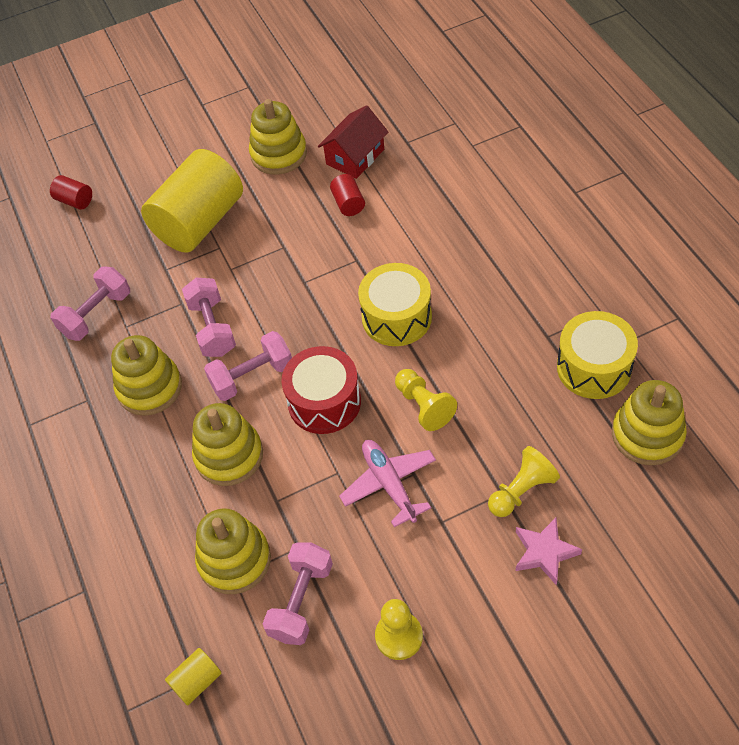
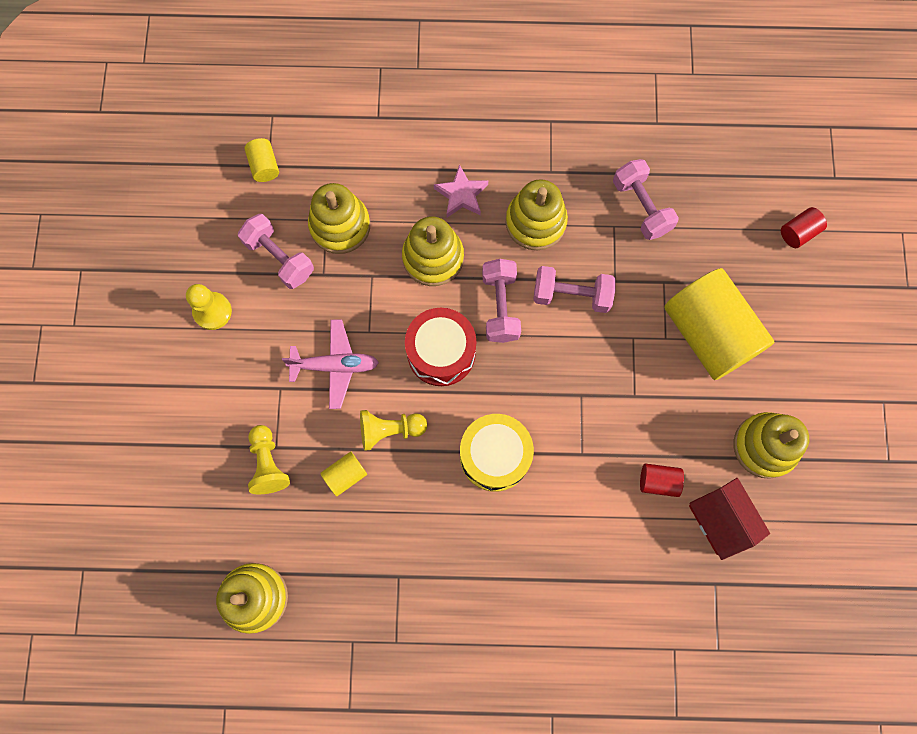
camera: 110 degrees right, 20 degrees up
pink star [516,518,582,586] -> pink star moved to [434,164,488,217]
yellow drum [557,311,638,399] -> none
none -> yellow cylinder [320,452,367,496]

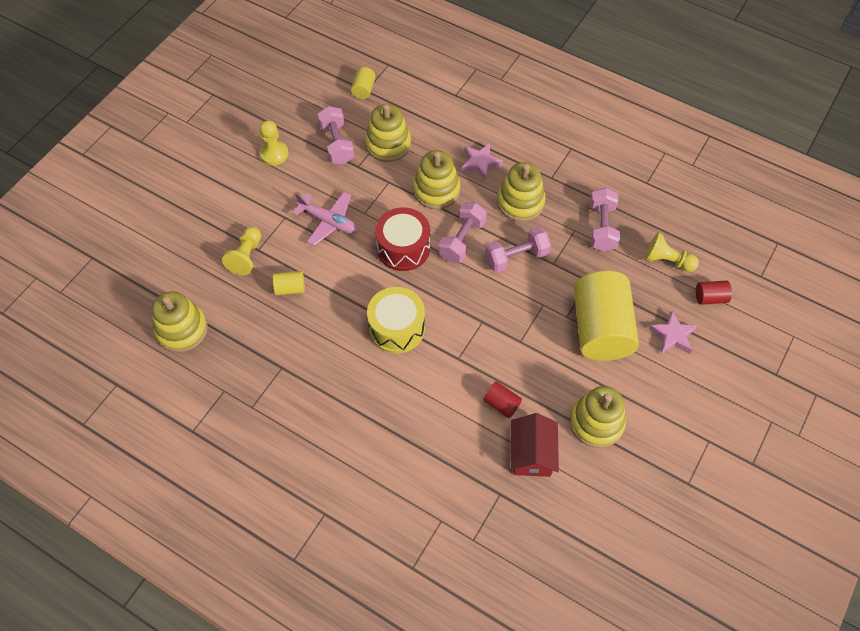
camera: 30 degrees right, 15 degrees down
yellow pawn [360,410,427,451] -> yellow pawn moved to [645,232,699,272]
pink dumbbell [533,266,616,313] -> pink dumbbell turned 60 degrees counterclockwise [485,226,551,273]
none -> pink star [649,311,698,354]

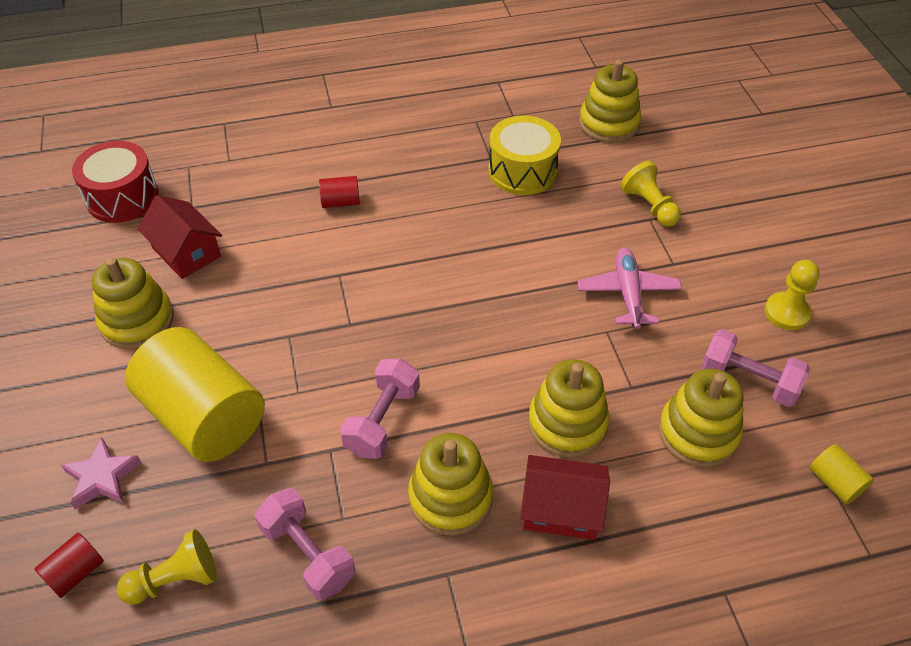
camera: 135 degrees right, 10 degrees down
yellow cylinder [273,271,305,296] -> none
pink plane [292,192,357,246] -> pink plane turned 105 degrees clockwise [578,248,682,329]
yellow drum [367,287,425,354] -> yellow drum moved to [488,116,561,195]
red drum [375,207,430,271] -> red drum moved to [72,141,159,223]
pink dumbbell [439,202,487,263] -> none
pink star [462,143,503,180] -> red house [520,455,610,540]
red cylinder [483,382,522,418] -> red cylinder moved to [319,176,360,208]

